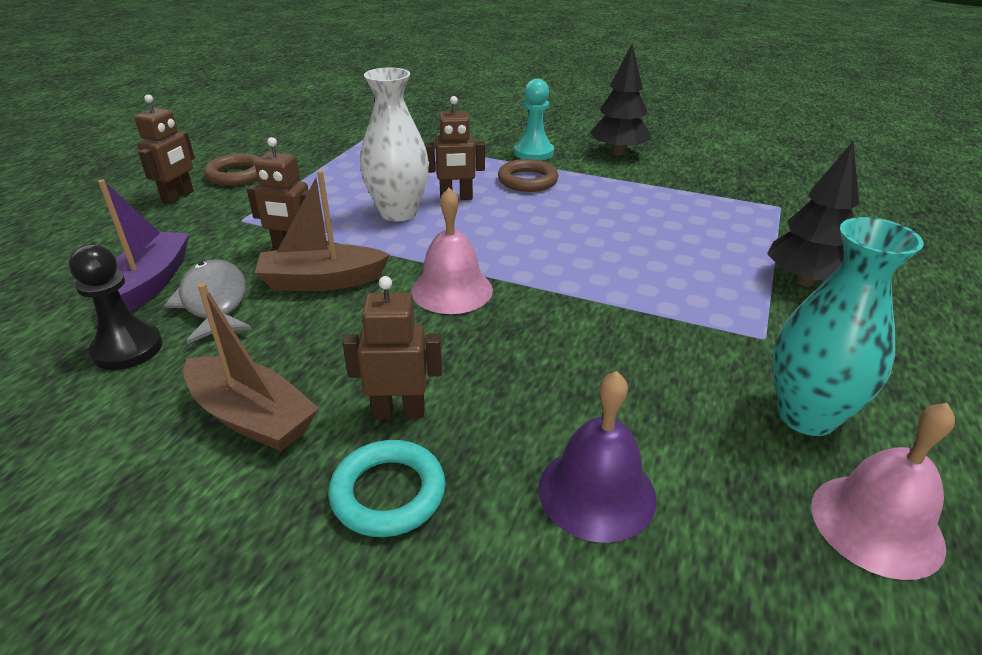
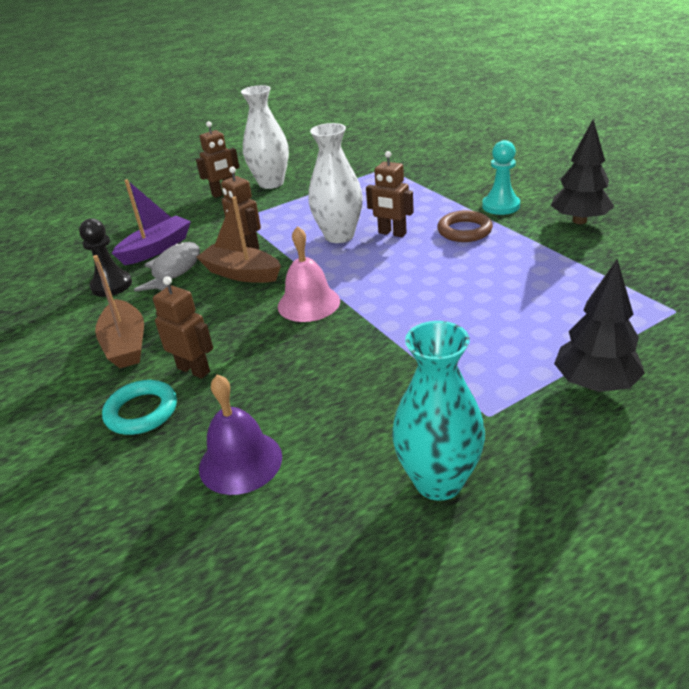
camera: 40 degrees right, 0 degrees up
brown ring [204,153,260,186] -> white vase [241,85,289,189]
pink bell [811,403,955,580] -> none

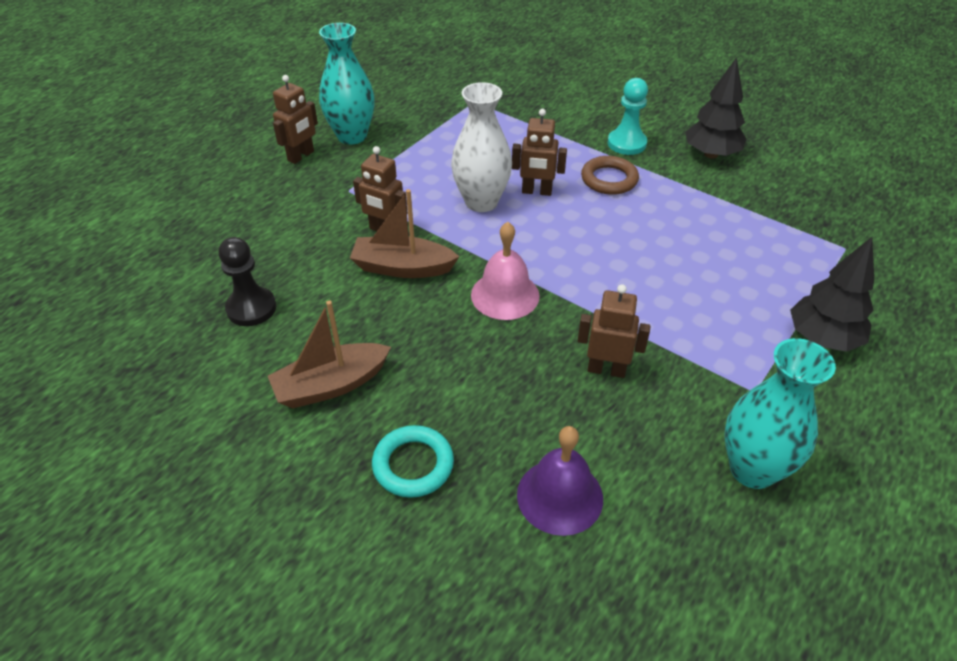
camera: 25 degrees left, 10 degrees up
brown boat [93,255,144,368] -> brown boat turned 105 degrees clockwise [268,301,391,408]
purple boat [112,179,191,265] -> none
grey fish [134,242,200,292] -> none
brown robot [153,276,213,379] -> brown robot moved to [578,284,650,378]
white vase [241,85,289,189] -> turquoise vase [319,23,375,145]

